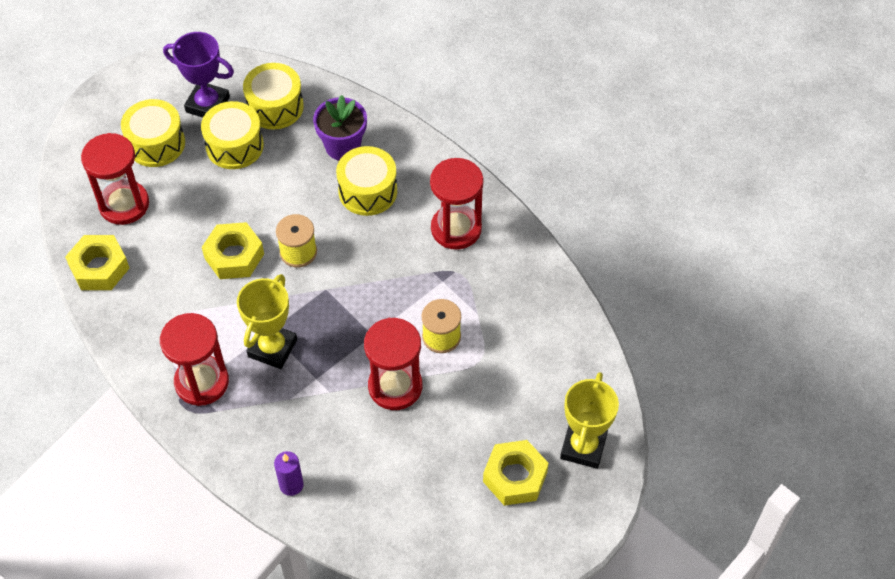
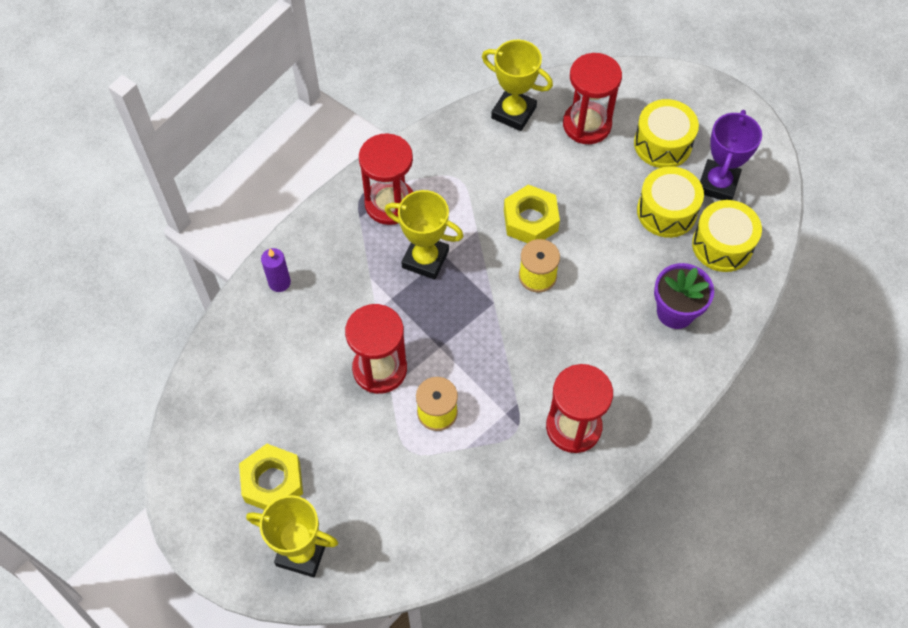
camera: 90 degrees right, 5 degrees up
yellow nut [65,235,130,290] -> yellow trophy [482,40,553,131]
yellow drum [336,146,397,216] -> none

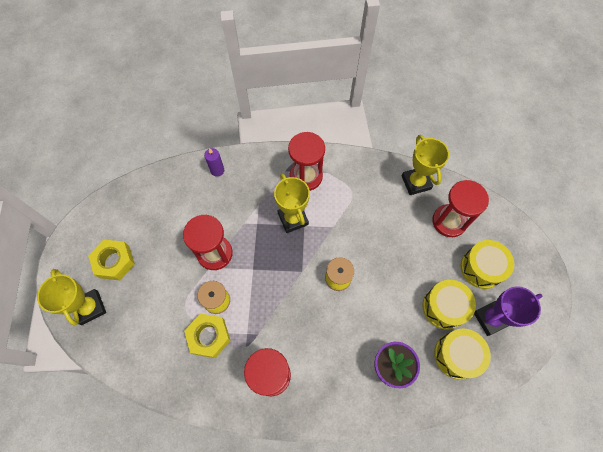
camera: 45 degrees right, 5 degrees up
yellow nut [504,184,560,243] -> yellow nut moved to [184,313,231,358]

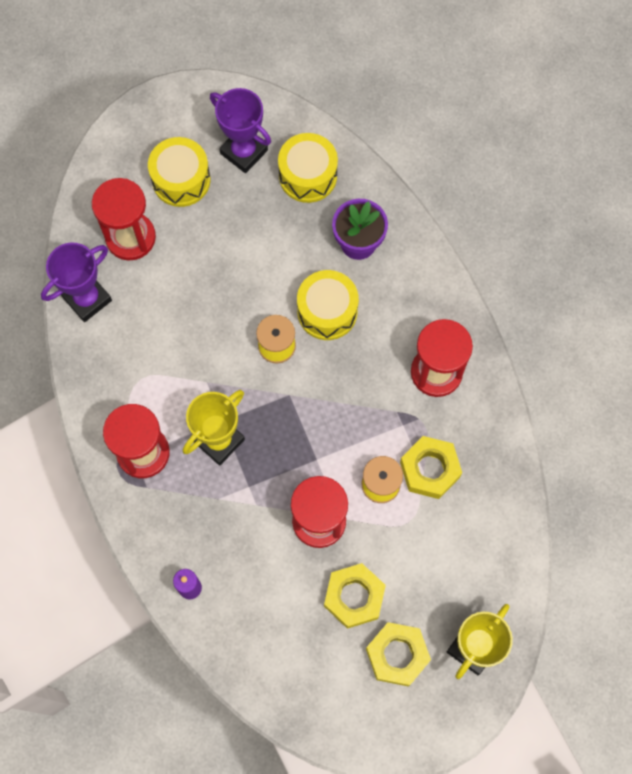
camera: 115 degrees left, 5 degrees up
yellow trophy [402,135,449,195] -> purple trophy [41,242,112,322]
yellow drum [422,280,476,330] -> yellow drum moved to [297,270,359,340]
none -> yellow nut [324,563,386,629]

